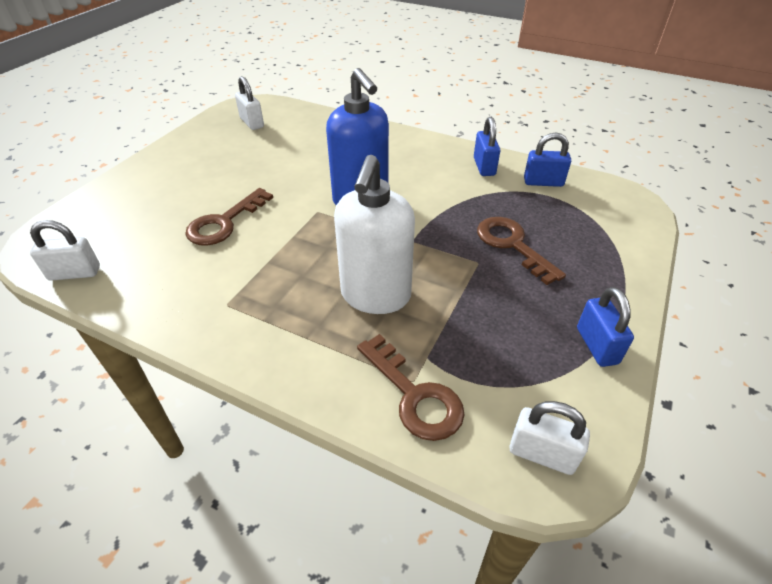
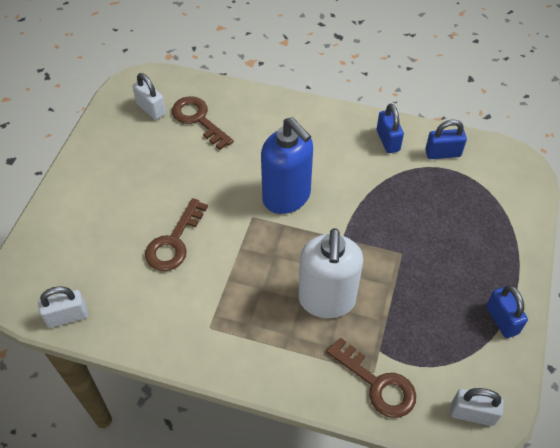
camera: 10 degrees left, 10 degrees up
brown key [477,217,566,285] -> brown key moved to [172,96,234,150]

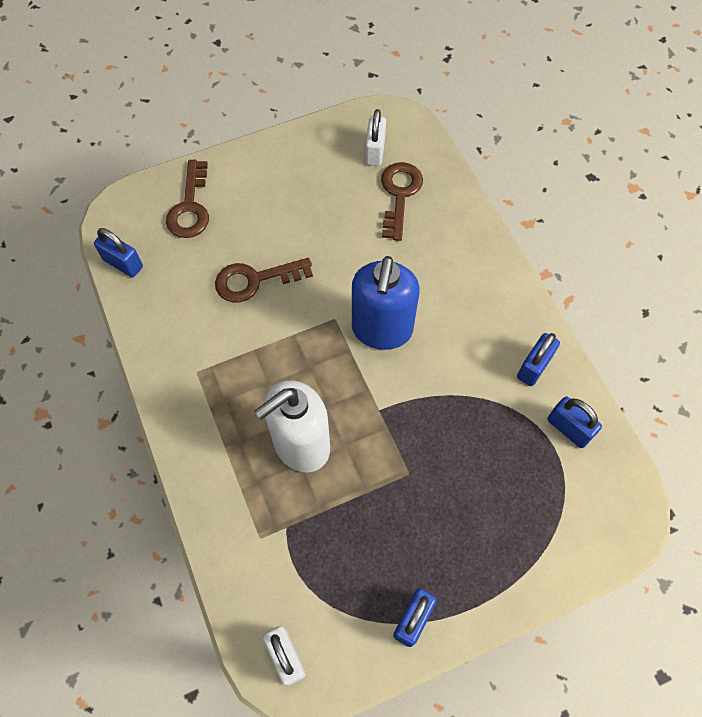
camera: 50 degrees right, 10 degrees up
white padlock [38,286,88,328] -> blue padlock [94,228,143,277]
brown key [326,337,416,418] -> brown key moved to [166,160,209,238]

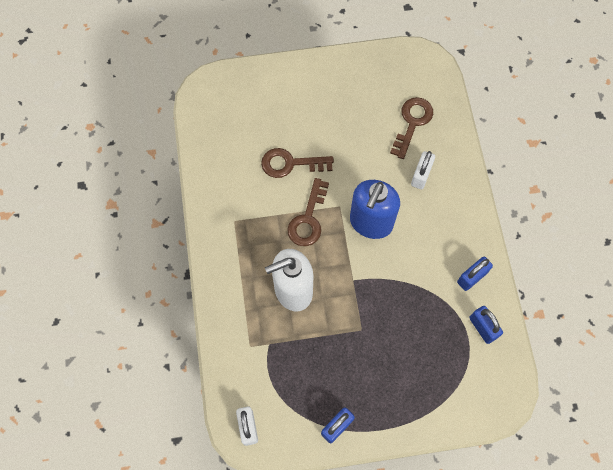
camera: 15 degrees right, 5 degrees up
blue padlock [94,228,143,277] -> none
brown key [166,160,209,238] -> brown key moved to [287,178,329,246]
white padlock [365,109,386,166] -> white padlock moved to [411,151,435,189]

